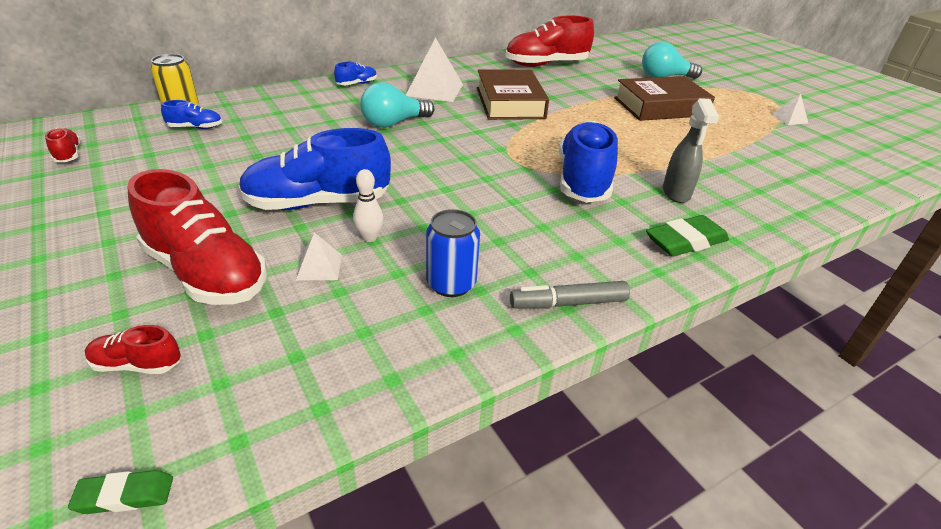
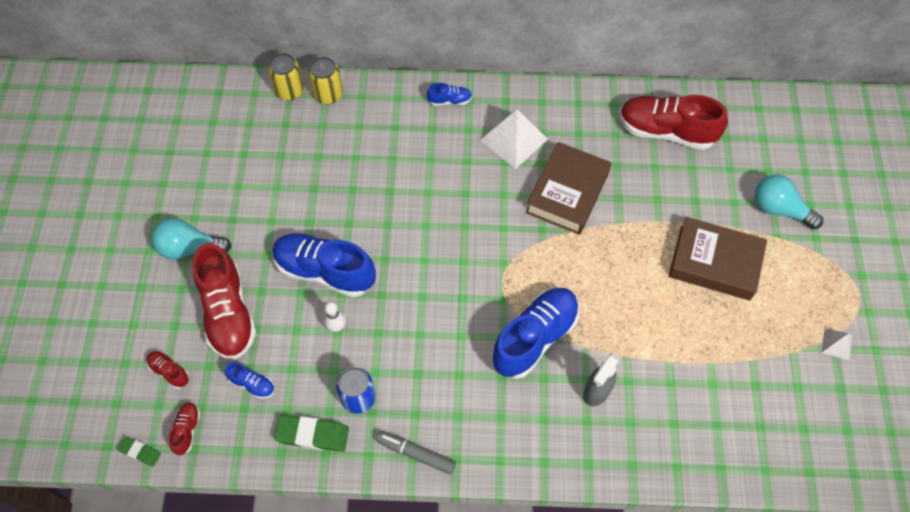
camera: 35 degrees right, 25 degrees up
red shoe [45,128,80,162] -> red shoe moved to [168,402,200,455]
blue shoe [161,100,222,129] -> blue shoe moved to [225,362,275,399]
white pyramid [296,232,342,280] -> none
turquoise light bulb [360,82,435,128] -> turquoise light bulb moved to [152,218,232,260]
green eraser [646,215,729,257] -> green eraser moved to [274,415,349,452]
none -> yellow can [308,57,343,104]

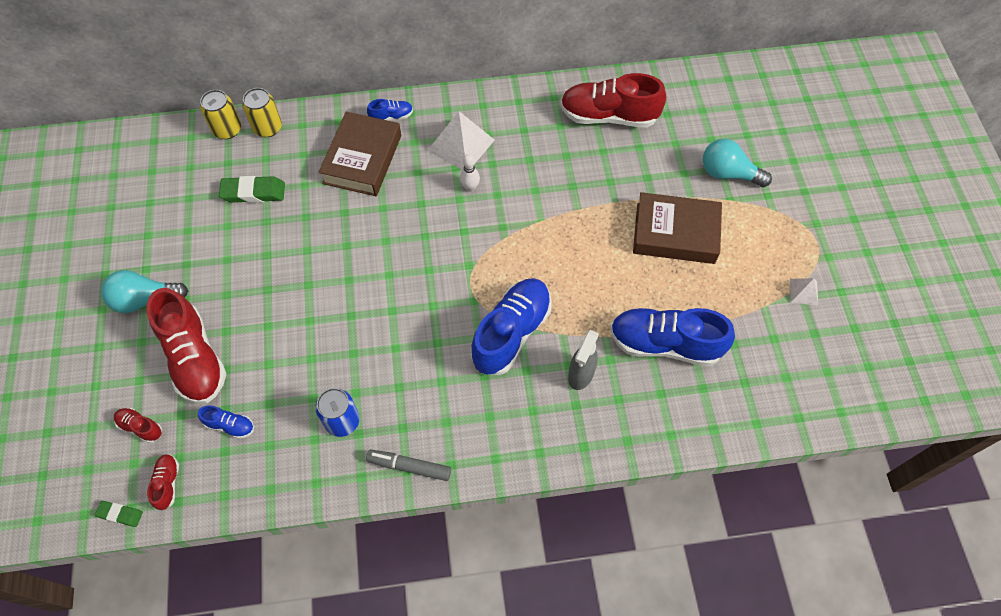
camera: 10 degrees left, 0 degrees up
blue shoe [272,233,376,297] -> blue shoe moved to [610,308,735,366]
green eraser [274,415,349,452] -> green eraser moved to [219,176,285,203]
white bowling pin [324,301,346,332] -> white bowling pin moved to [460,154,480,192]
brown book [526,142,611,235] -> brown book moved to [318,111,401,196]

